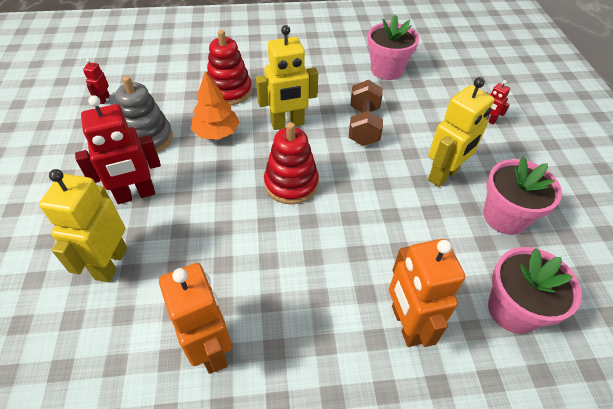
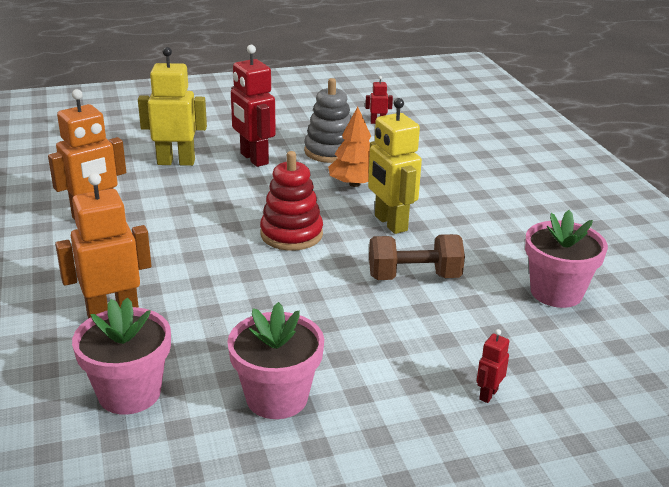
camera: 80 degrees right, 20 degrees down
red stacking toy [207,30,252,105] -> none
yellow robot [428,77,494,187] -> none

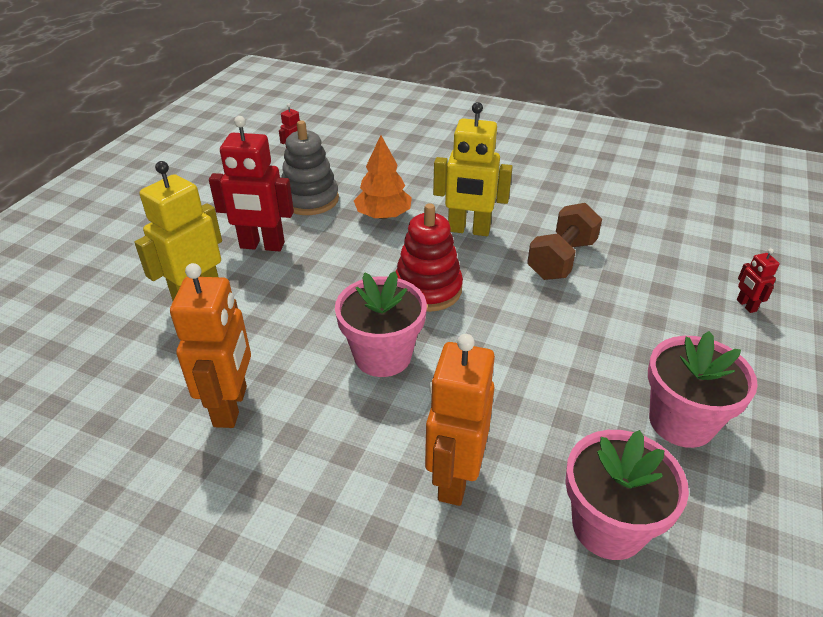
camera: 50 degrees left, 10 degrees up
pink flower pot [525,210,608,308] -> pink flower pot moved to [335,271,427,377]

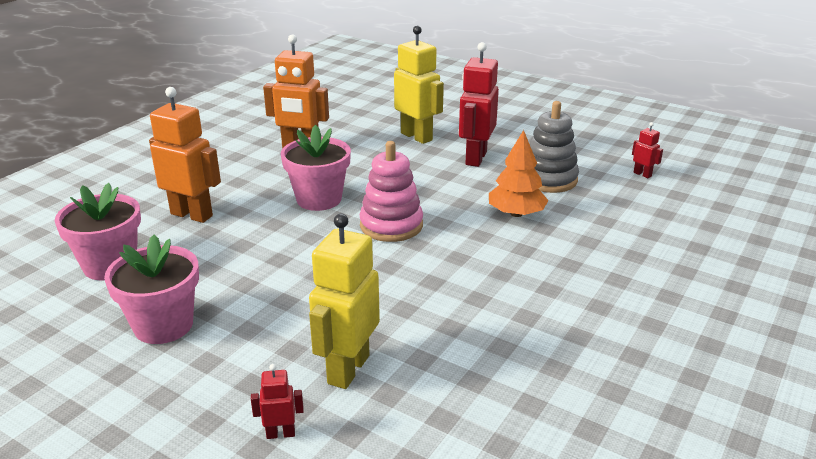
camera: 100 degrees right, 10 degrees down
red stacking toy [396,203,463,312] -> pink stacking toy [359,141,423,242]
yellow robot [433,102,512,236] -> yellow robot moved to [309,214,380,389]
brown dumbbell [527,203,602,280] -> none

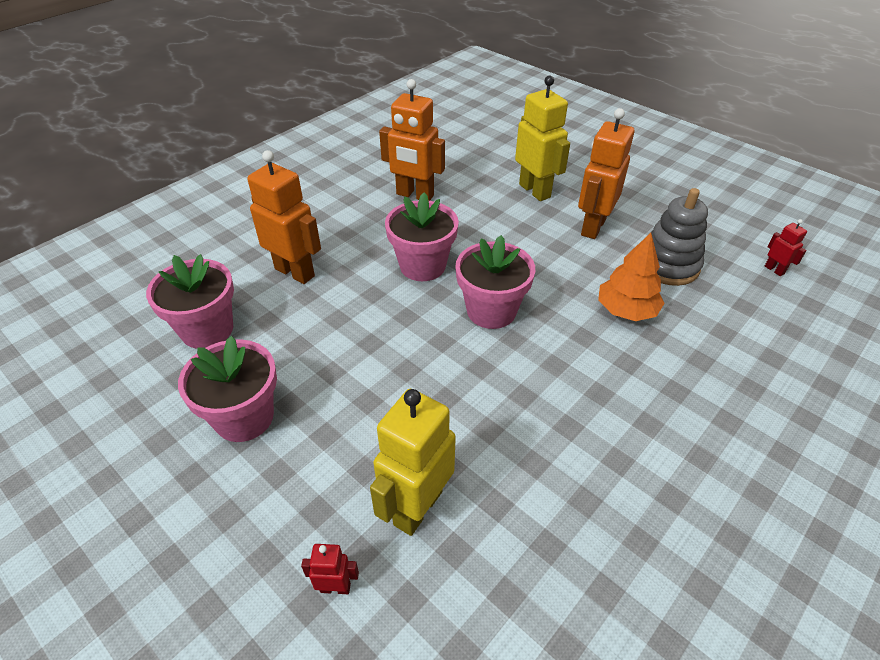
camera: 10 degrees right, 15 degrees up
pink stacking toy [359,141,423,242] -> pink flower pot [455,235,535,329]
red robot [459,42,499,167] -> orange robot [578,108,634,239]

